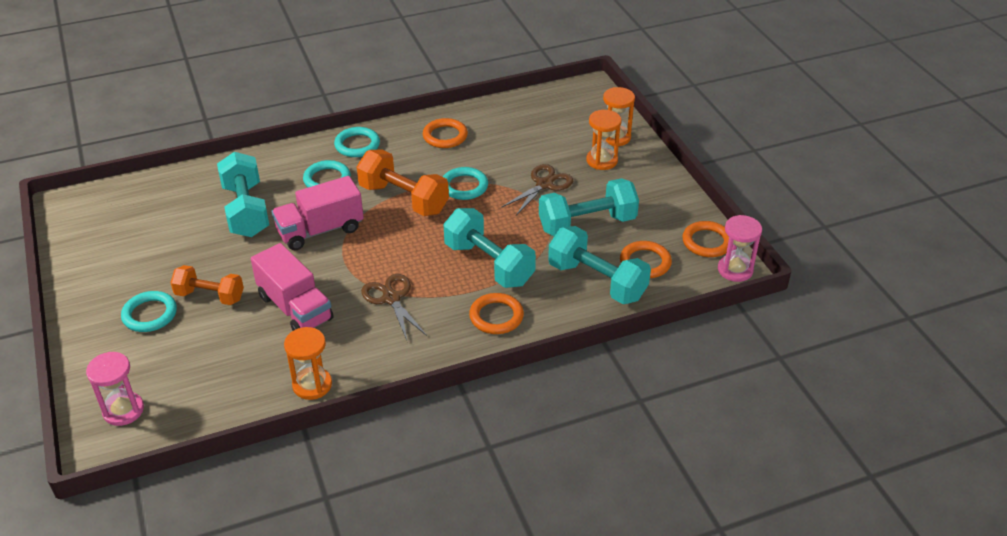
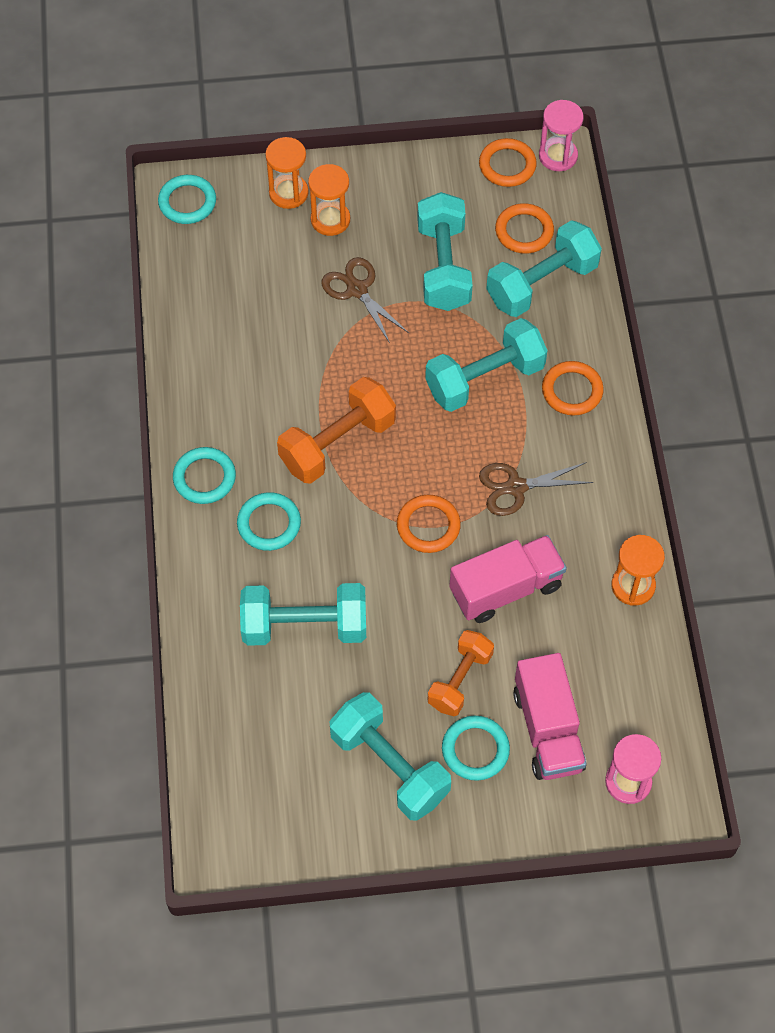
camera: 75 degrees left, 20 degrees up
pink truck [271,176,364,250] -> pink truck moved to [513,653,586,780]
orange ring [423,118,468,148] -> orange ring moved to [397,495,461,553]
turquoise ring [443,167,488,200] -> turquoise ring moved to [158,175,216,224]
none -> turquoise dumbbell [329,692,451,821]

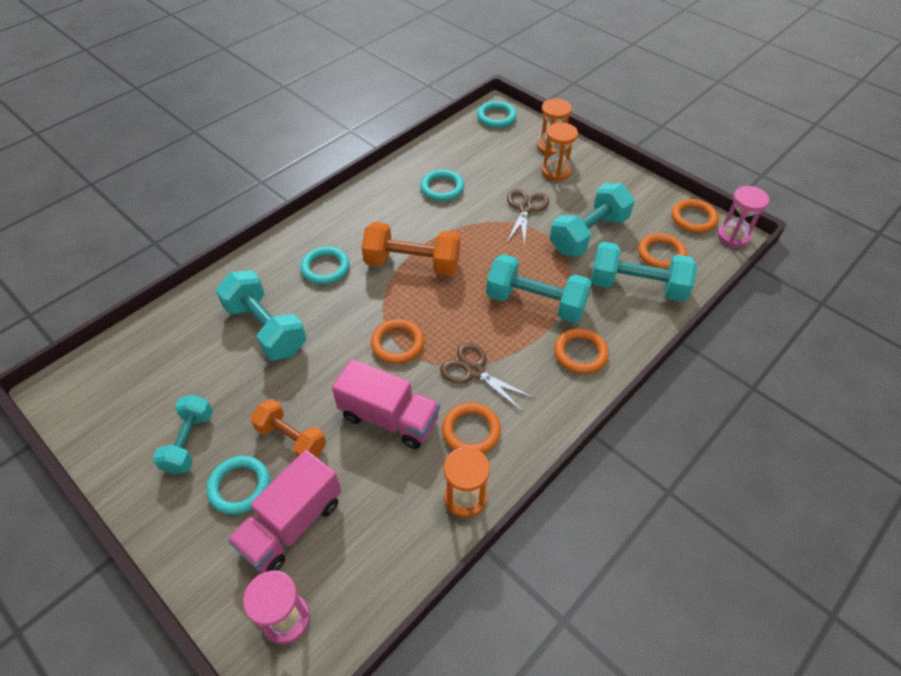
camera: 50 degrees right, 10 degrees down
turquoise ring [173,447,236,504] -> turquoise ring moved to [420,169,464,201]
turquoise dumbbell [329,692,451,821] -> turquoise dumbbell [152,395,213,474], size x0.66
orange dumbbell [428,630,494,716] -> orange dumbbell turned 45 degrees clockwise [250,399,326,457]
none -> orange ring [442,403,501,454]

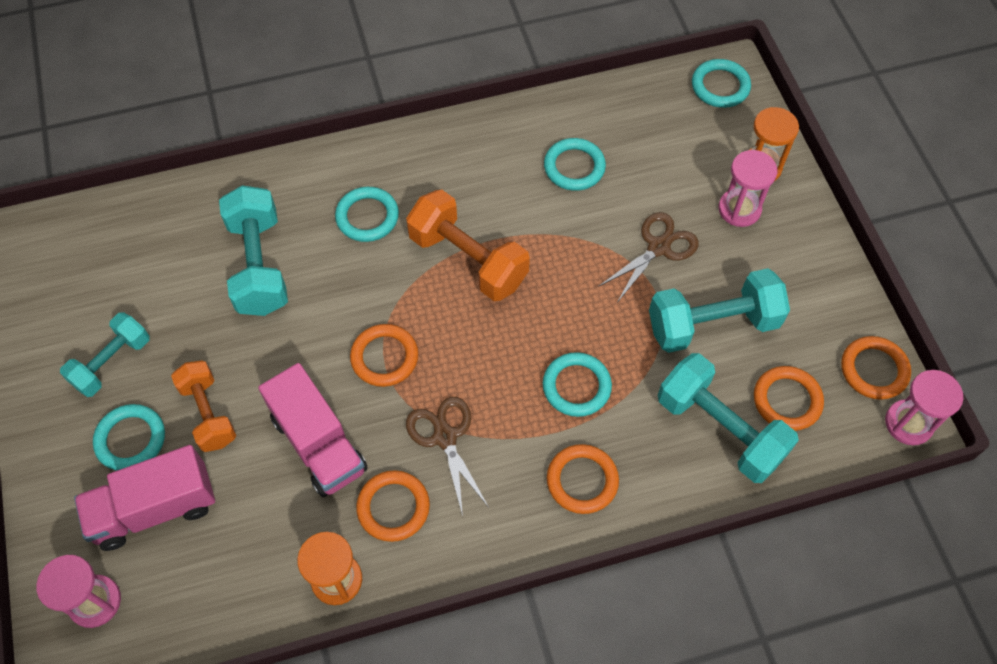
camera: 30 degrees right, 10 degrees up
turquoise dumbbell [486,254,592,323] -> turquoise ring [543,352,612,417]
orange hourglass [542,122,578,181] -> pink hourglass [718,150,777,227]

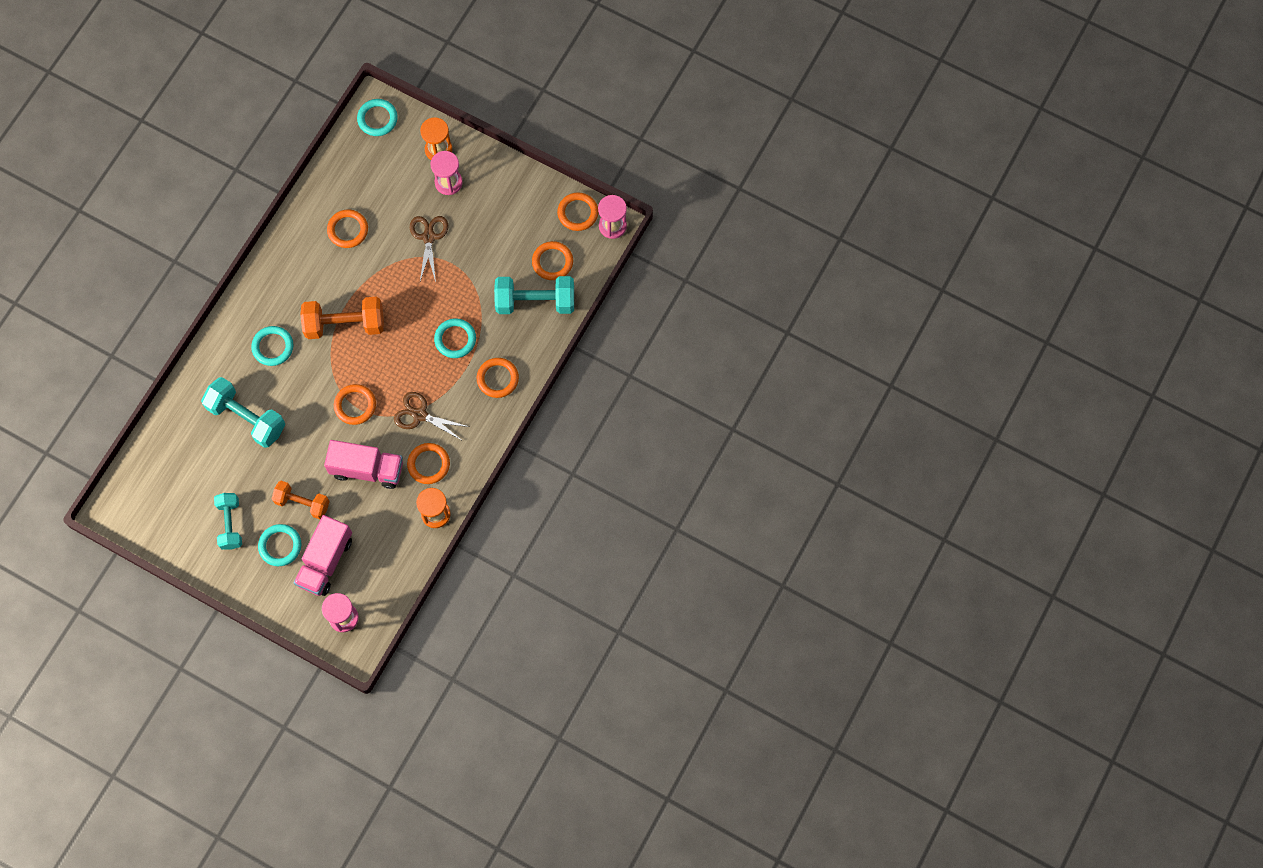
camera: 45 degrees left, 10 degrees up
turquoise ring [544,138,606,191] -> orange ring [327,210,368,248]
turquoise dumbbell [649,268,790,353] -> none

